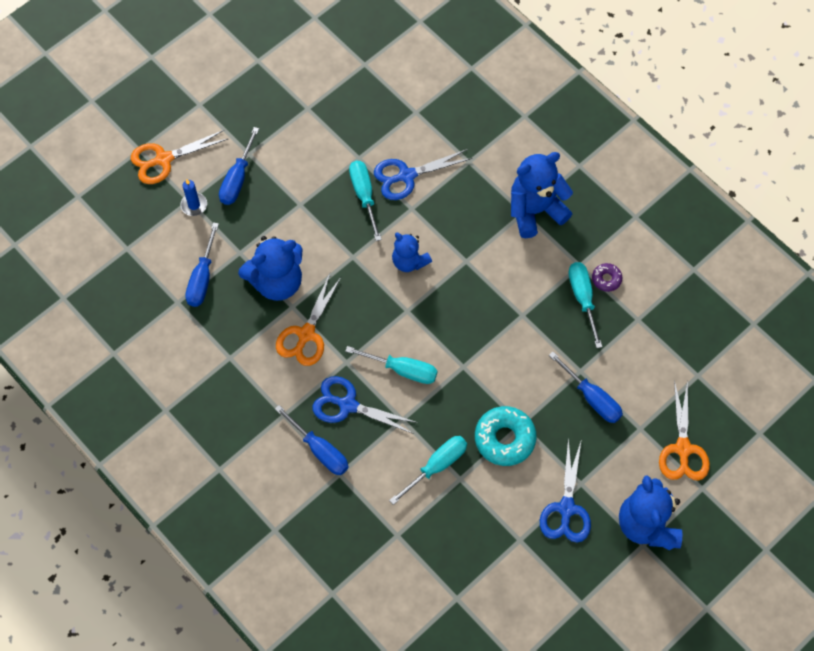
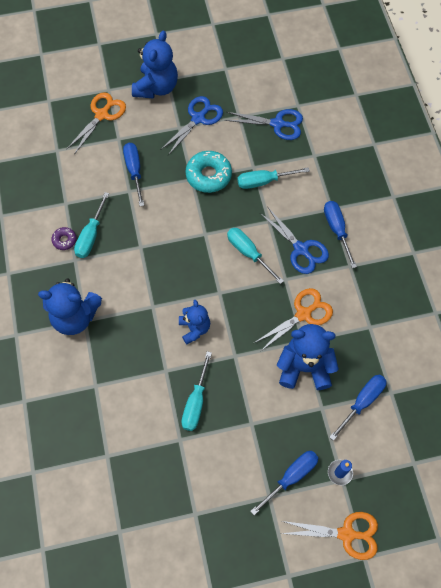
camera: 150 degrees left, 0 degrees up
blue scissors [374,149,472,200] -> blue scissors moved to [225,109,303,140]

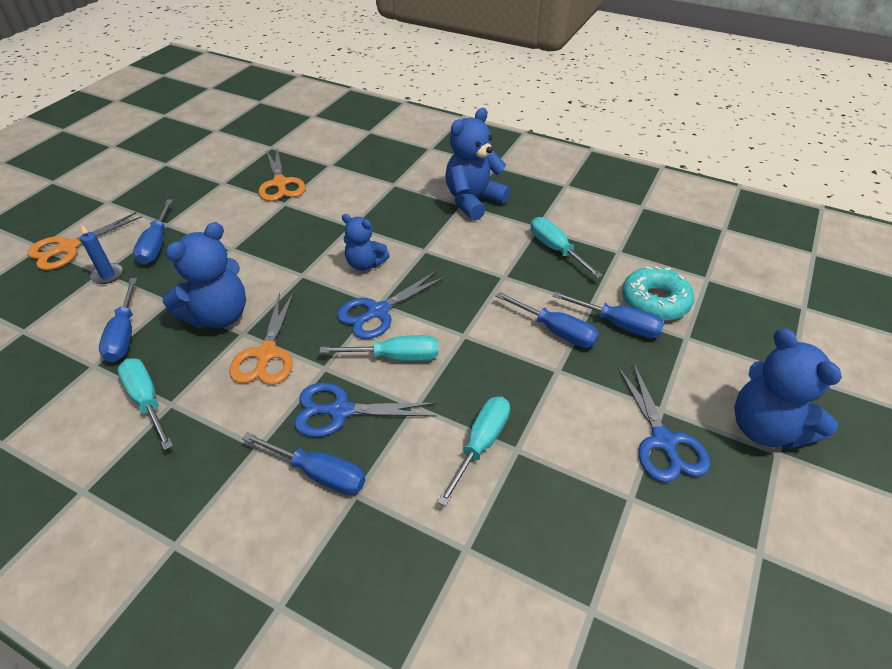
camera: 130 degrees right, 20 degrees down
purple donut [51,227,77,250] -> none
orange scissors [66,92,126,155] -> orange scissors moved to [258,149,306,201]
turquoise screwdriver [181,351,212,431] -> turquoise screwdriver moved to [118,358,173,450]
turquoise donut [185,151,232,193] -> turquoise donut moved to [622,266,694,321]
blue scissors [225,109,303,140] -> blue scissors moved to [337,271,446,339]
none -> blue screwdriver [495,292,599,348]

